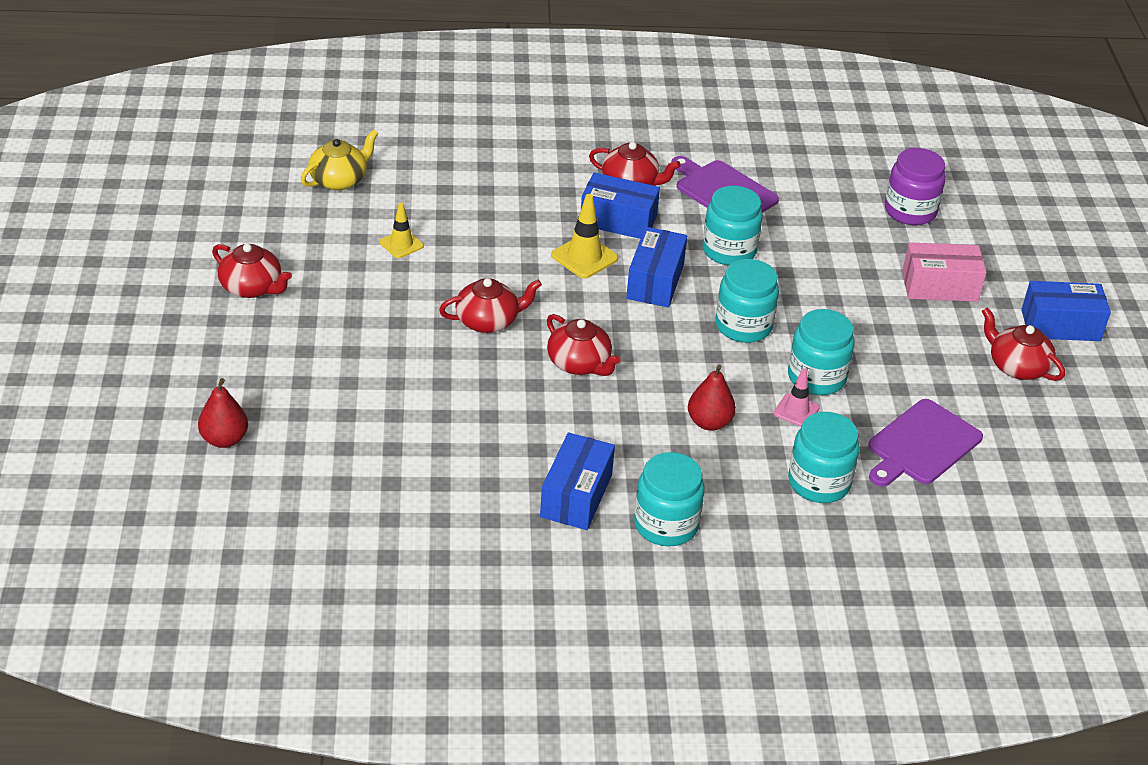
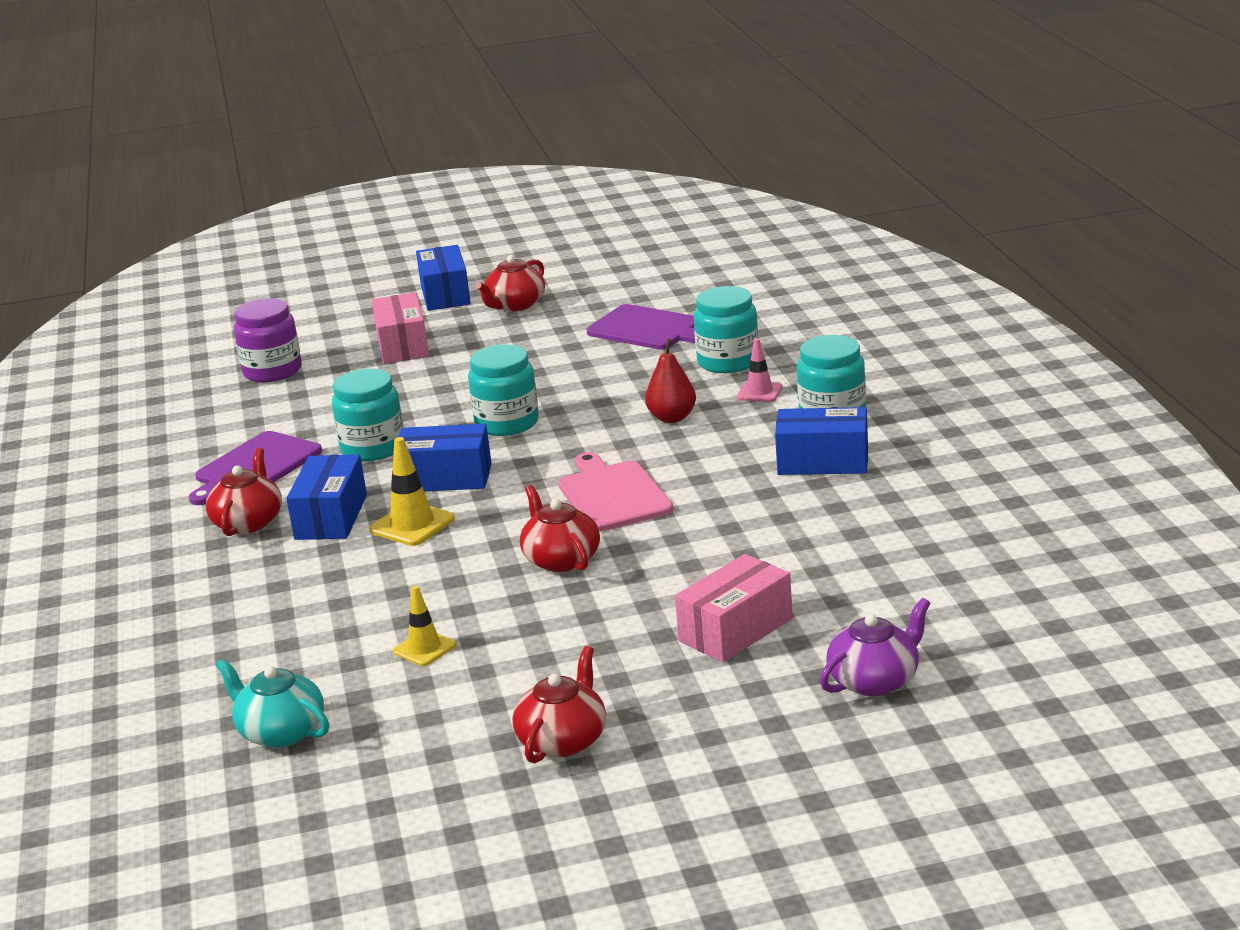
camera: 95 degrees left, 15 degrees down
red pear [198,378,248,448] -> purple teapot [820,598,931,696]
yellow teapot [301,129,379,190] -> turquoise teapot [216,658,329,748]
red teapot [547,314,621,376] -> pink cutting board [558,452,673,532]
pink traffic cone [774,368,820,426] -> pink traffic cone moved to [737,338,783,402]
turquoise jar [788,309,855,395] -> none
none -> pink box [675,554,793,662]

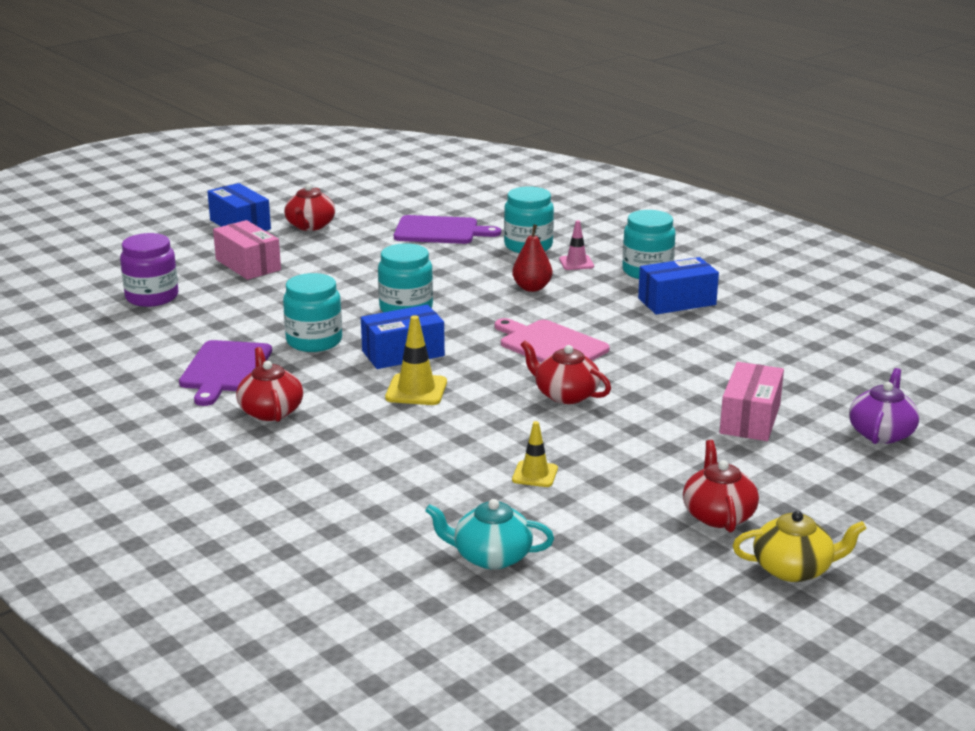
camera: 30 degrees left, 0 degrees up
blue box [286,454,367,540] -> none
none -> yellow teapot [733,511,867,582]

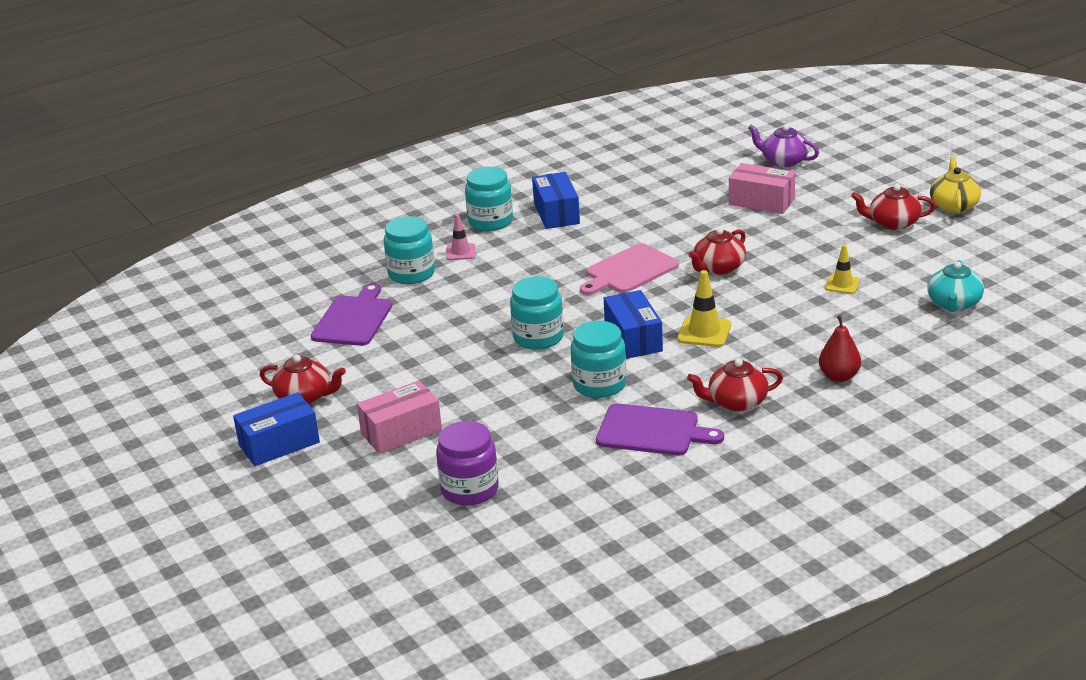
camera: 80 degrees left, 5 degrees up
red pear [512,224,552,292] -> red pear moved to [819,315,861,382]

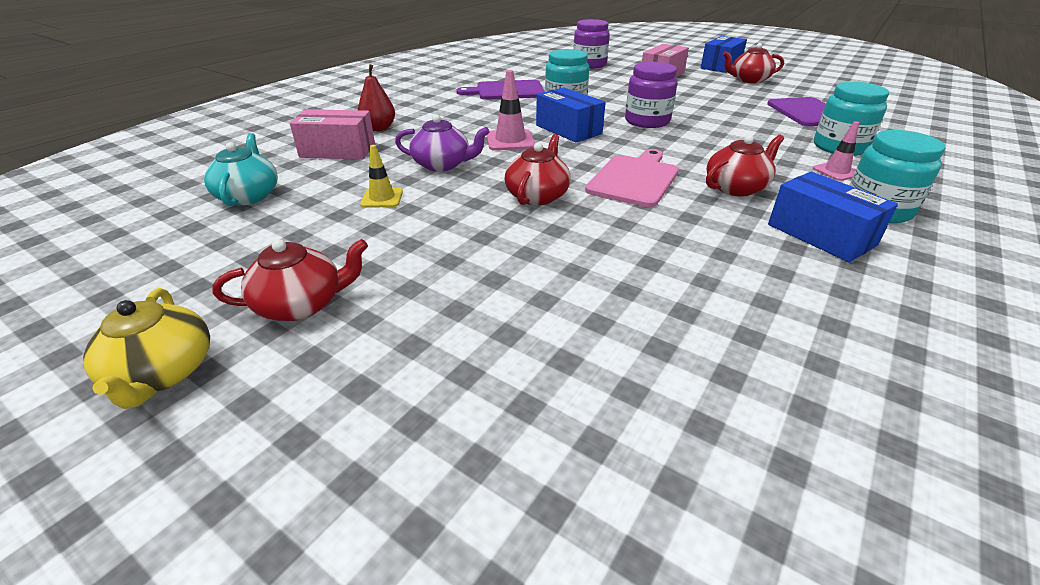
camera: 155 degrees right, 5 degrees up
turquoise jar [510,276,564,350] -> purple jar [625,62,677,128]
yellow traffic cone [678,270,731,347] -> pink traffic cone [487,70,535,151]
red teapot [687,358,783,411] -> red teapot moved to [706,135,784,197]
pink box [729,163,795,214] -> pink box moved to [290,109,375,159]
purple teapot [748,125,819,167] -> purple teapot moved to [395,114,490,172]

